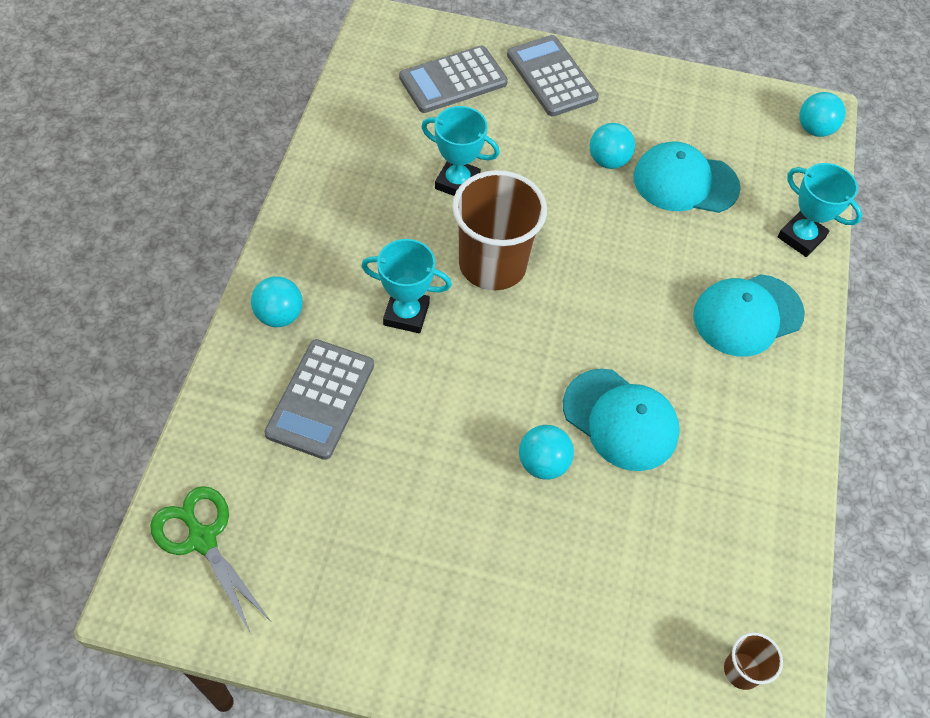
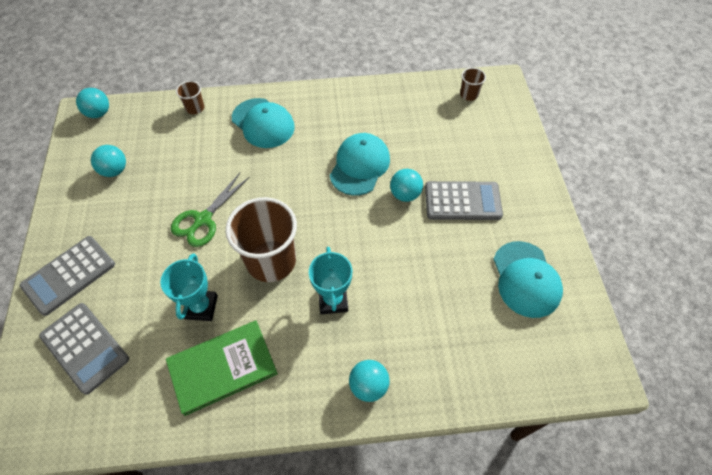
camera: 105 degrees left, 0 degrees up
green scissors [150,486,271,634] -> green scissors moved to [171,173,250,247]
grey calculator [264,339,374,460] -> grey calculator moved to [425,181,503,220]
turquoise ball [590,123,635,169] -> turquoise ball moved to [91,145,126,177]
turquoise cap [633,141,741,213] -> turquoise cap moved to [493,241,563,318]
turquoise trophy [777,163,862,257] -> brown cup [176,81,204,114]
none -> green book [166,321,278,416]

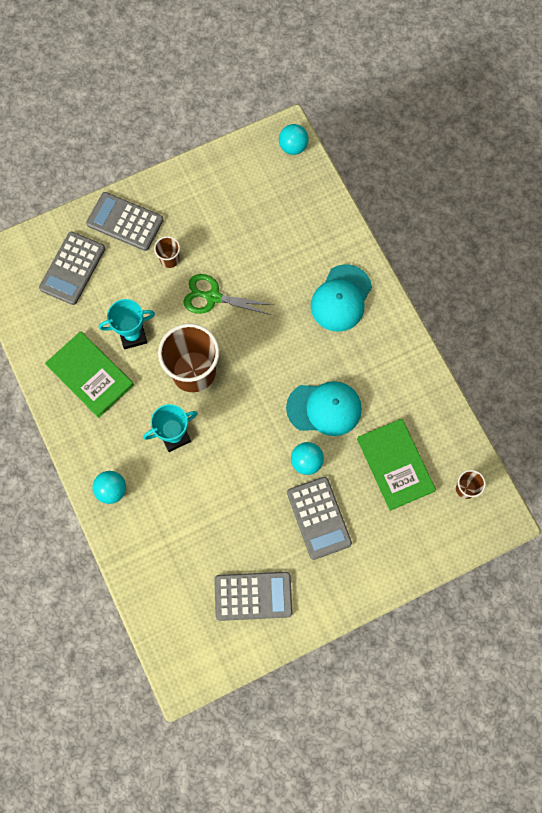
camera: 70 degrees right, 15 degrees up
turquoise ball [91,145,126,177] -> none
brown cup [176,81,204,114] -> brown cup moved to [154,236,180,268]
turquoise cap [493,241,563,318] -> grey calculator [214,572,293,621]
none -> green book [357,419,436,511]

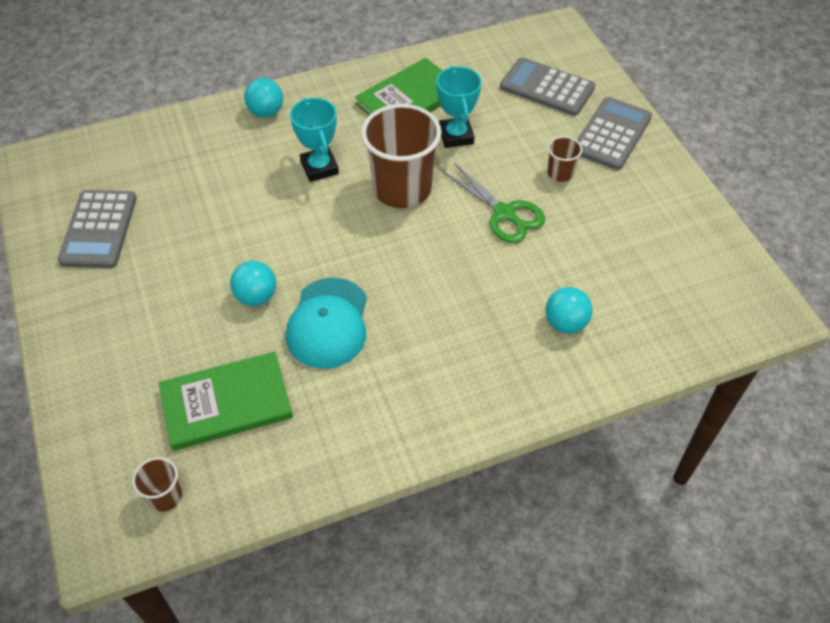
camera: 95 degrees right, 20 degrees down
green scissors [184,274,274,315] -> green scissors turned 120 degrees clockwise [443,163,545,243]
turquoise ball [279,124,309,155] -> turquoise ball moved to [546,287,593,333]
grey calculator [287,477,352,560] -> none
turquoise cap [311,264,372,332] -> none

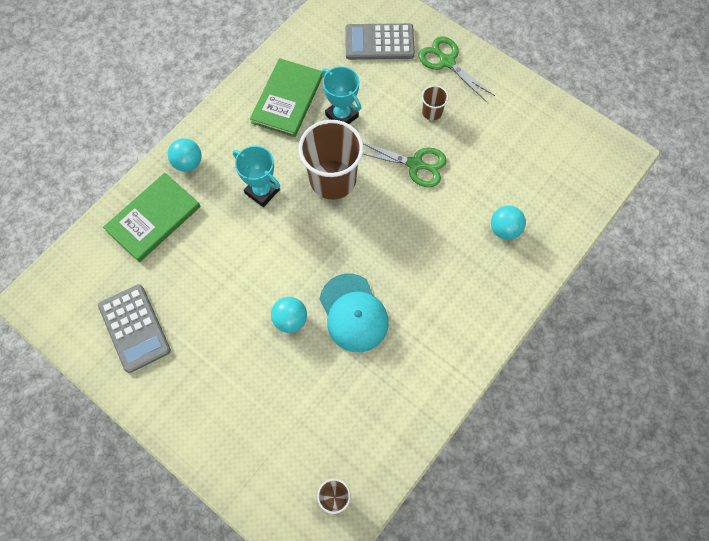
camera: 30 degrees left, 15 degrees up
green book [159,352,293,451] -> green book moved to [103,173,200,262]
grey calculator [577,97,652,170] -> green scissors [419,36,495,102]

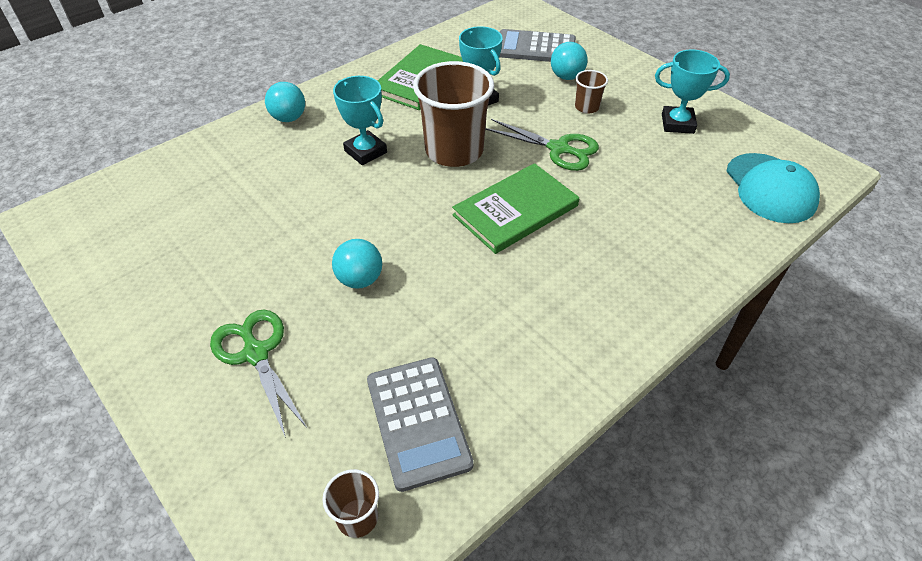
camera: 10 degrees right, 20 degrees down
grey calculator [98,284,171,373] -> grey calculator moved to [367,357,474,492]
green book [103,173,200,262] -> green book moved to [452,163,579,254]
turquoise cap [320,274,389,352] -> turquoise cap moved to [726,153,820,223]
green scissors [419,36,495,102] -> green scissors moved to [210,310,307,438]
turquoise ball [491,206,526,240] -> turquoise ball moved to [551,42,588,80]
none -> turquoise trophy [655,50,730,134]

